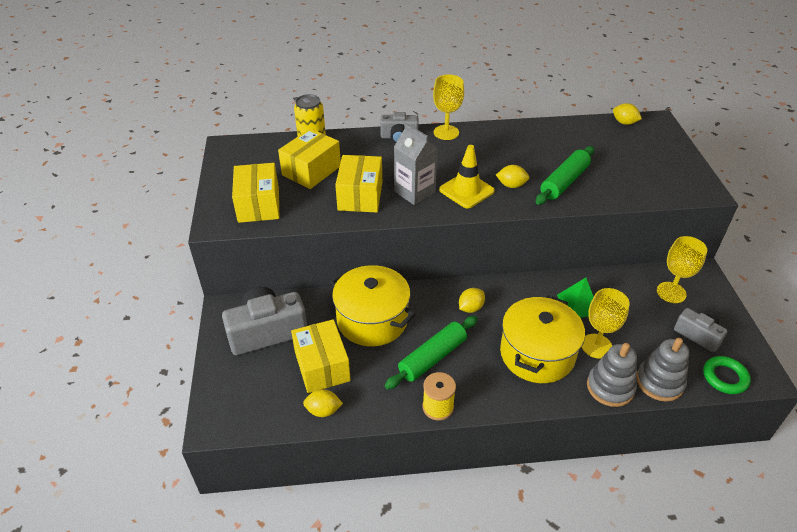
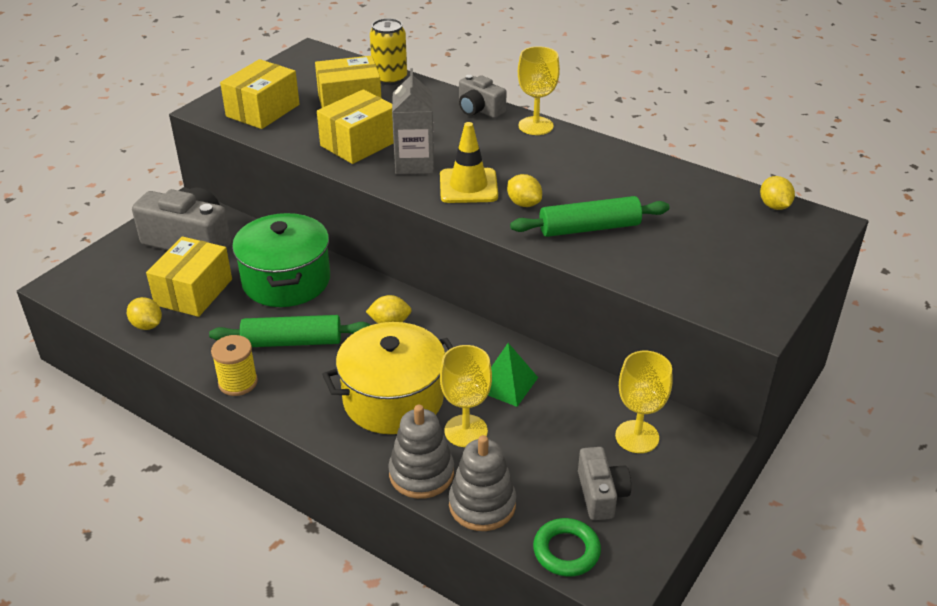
camera: 40 degrees right, 5 degrees down
yellow pot [330,265,416,346] -> green pot [232,213,330,307]

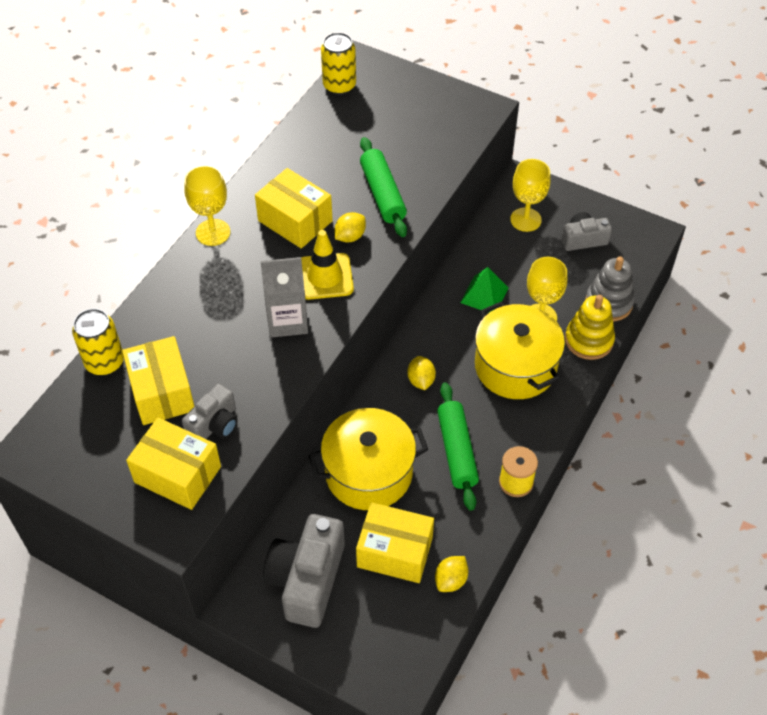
camera: 95 degrees left, 15 degrees up
green pot [232,213,330,307] -> yellow pot [309,408,428,510]
yellow box [317,89,394,164] -> yellow box moved to [255,168,333,249]
grey stacking toy [388,405,454,499] -> yellow stacking toy [565,295,615,360]
grey camera [459,75,506,118] -> grey camera moved to [182,384,237,439]
green ring [533,518,601,577] -> none
yellow lemon [760,176,795,210] -> yellow can [321,32,356,95]

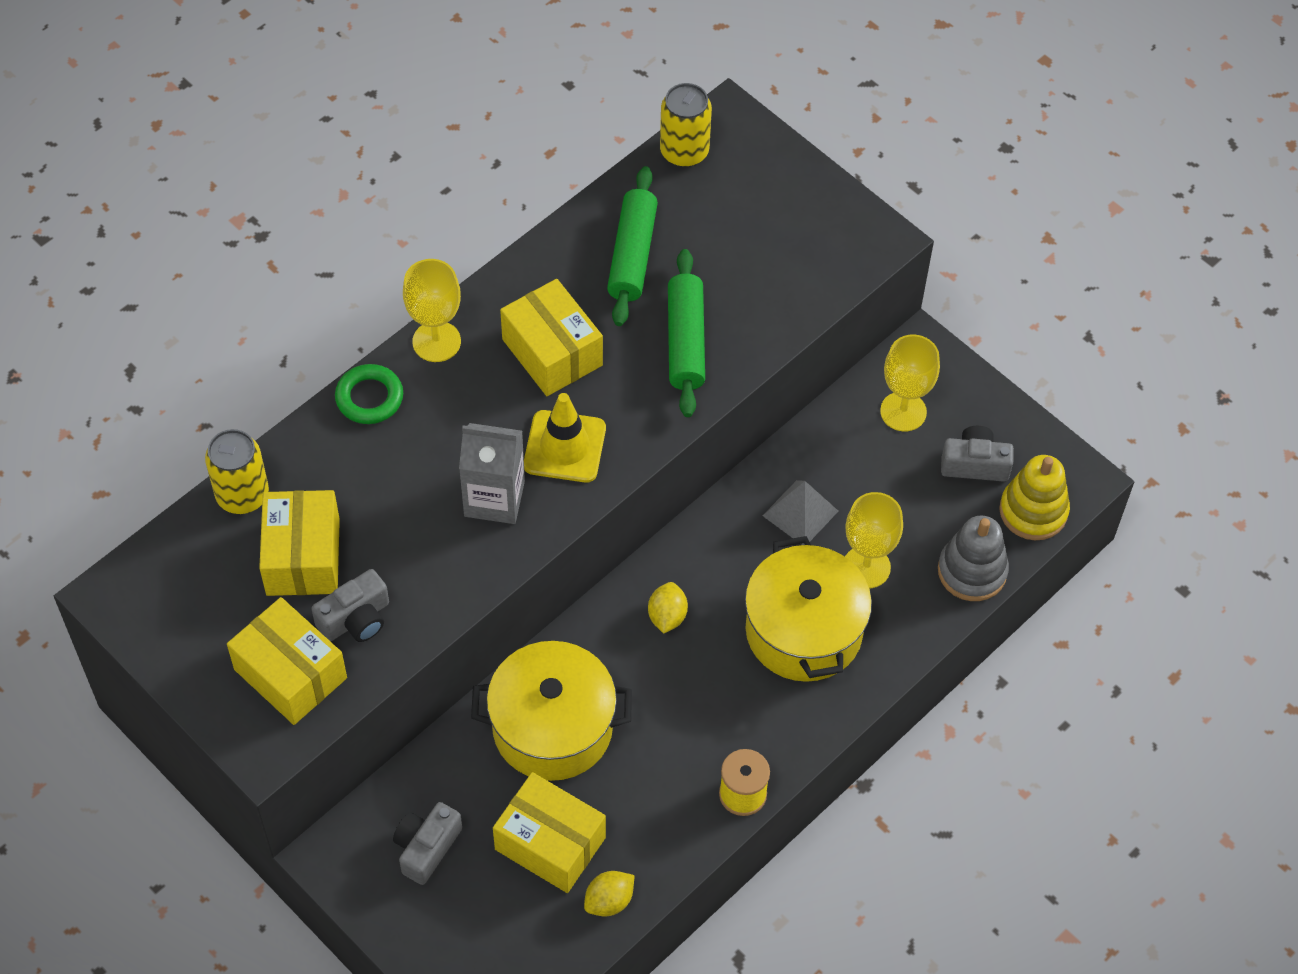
camera: 15 degrees right, 5 degrees up
grey camera [263,514,345,628] -> grey camera [393,802,462,885], size x0.57
yellow lemon [335,212,366,242] -> none
green rolling pin [437,382,479,511] -> green rolling pin moved to [607,166,658,326]
green pyramid [460,267,509,313] -> grey pyramid [763,480,838,545]
yellow stacking toy [565,295,615,360] -> yellow stacking toy moved to [999,455,1070,540]
none -> green ring [335,364,403,424]

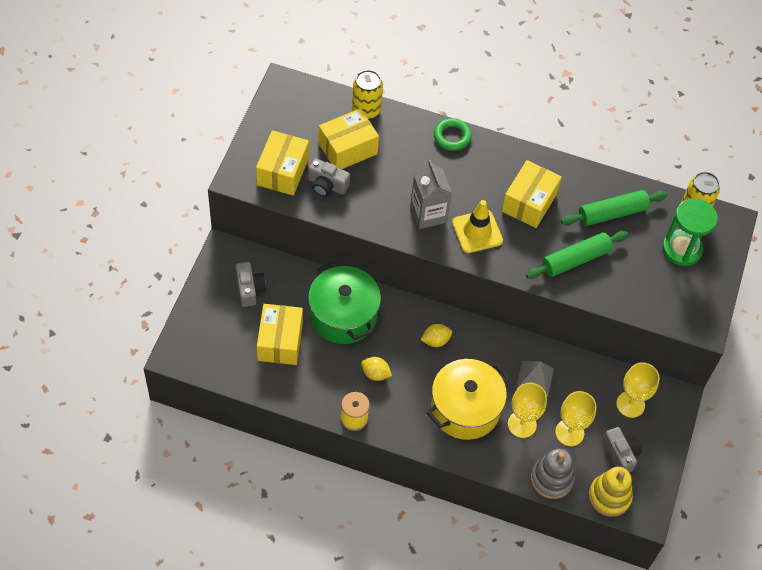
camera: 60 degrees right, 0 degrees up
grey camera [393,802,462,885] -> grey camera turned 75 degrees clockwise [235,262,266,307]
yellow goblet [403,259,461,362] -> yellow goblet moved to [555,391,597,446]
yellow pot [471,641,632,781] -> green pot [308,262,381,344]
yellow lemon [584,871,635,916] -> yellow lemon moved to [361,357,392,381]
none -> green hourglass [662,198,718,266]

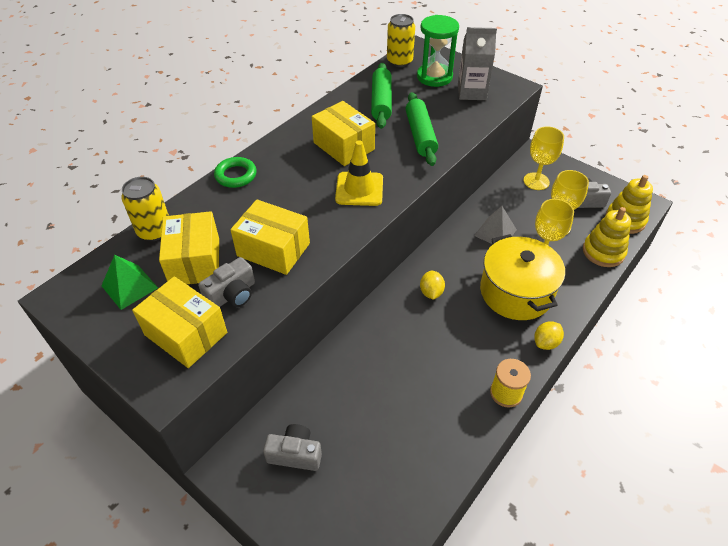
camera: 65 degrees left, 10 degrees down
yellow box [257,304,303,365] -> yellow box moved to [230,199,310,275]
green pot [308,262,381,344] -> none
yellow lemon [361,357,392,381] -> yellow lemon moved to [534,321,564,350]
grey carton [410,160,452,229] -> grey carton moved to [458,27,497,100]
grey stacking toy [531,449,575,499] -> yellow stacking toy [583,207,631,267]
none -> green pyramid [101,255,158,310]

